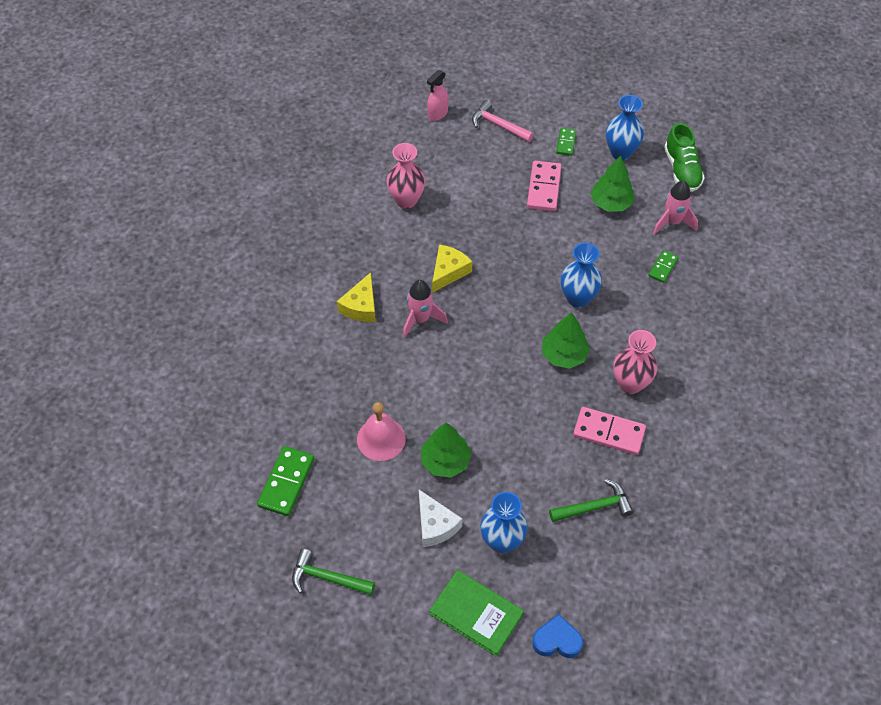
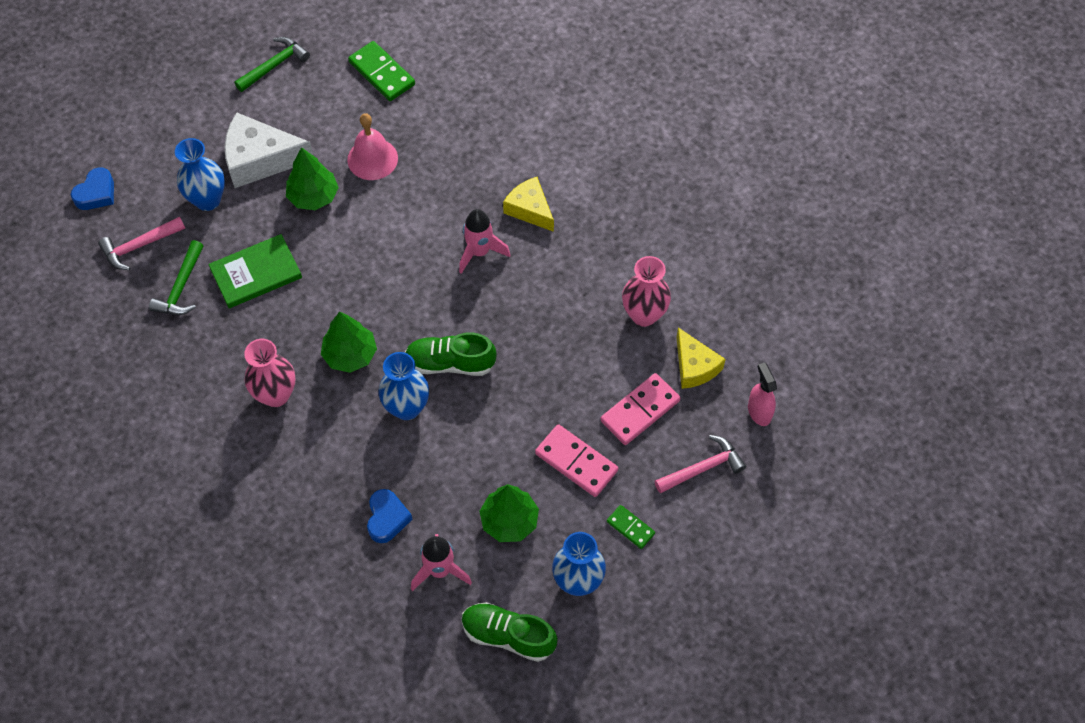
camera: 120 degrees right, 5 degrees up
white cheese [419,490,462,547] -> white cheese [225,112,313,188], size x1.56
green book [429,570,524,657] -> green book moved to [208,234,302,308]
yellow cheese [432,244,472,293] -> yellow cheese moved to [676,328,726,389]
pink domino [573,407,646,455] -> pink domino moved to [600,373,680,445]
green domino [648,250,679,283] -> blue heart [367,489,412,543]
none -> pink hammer [98,217,185,270]
none -> green shoe [405,332,497,376]

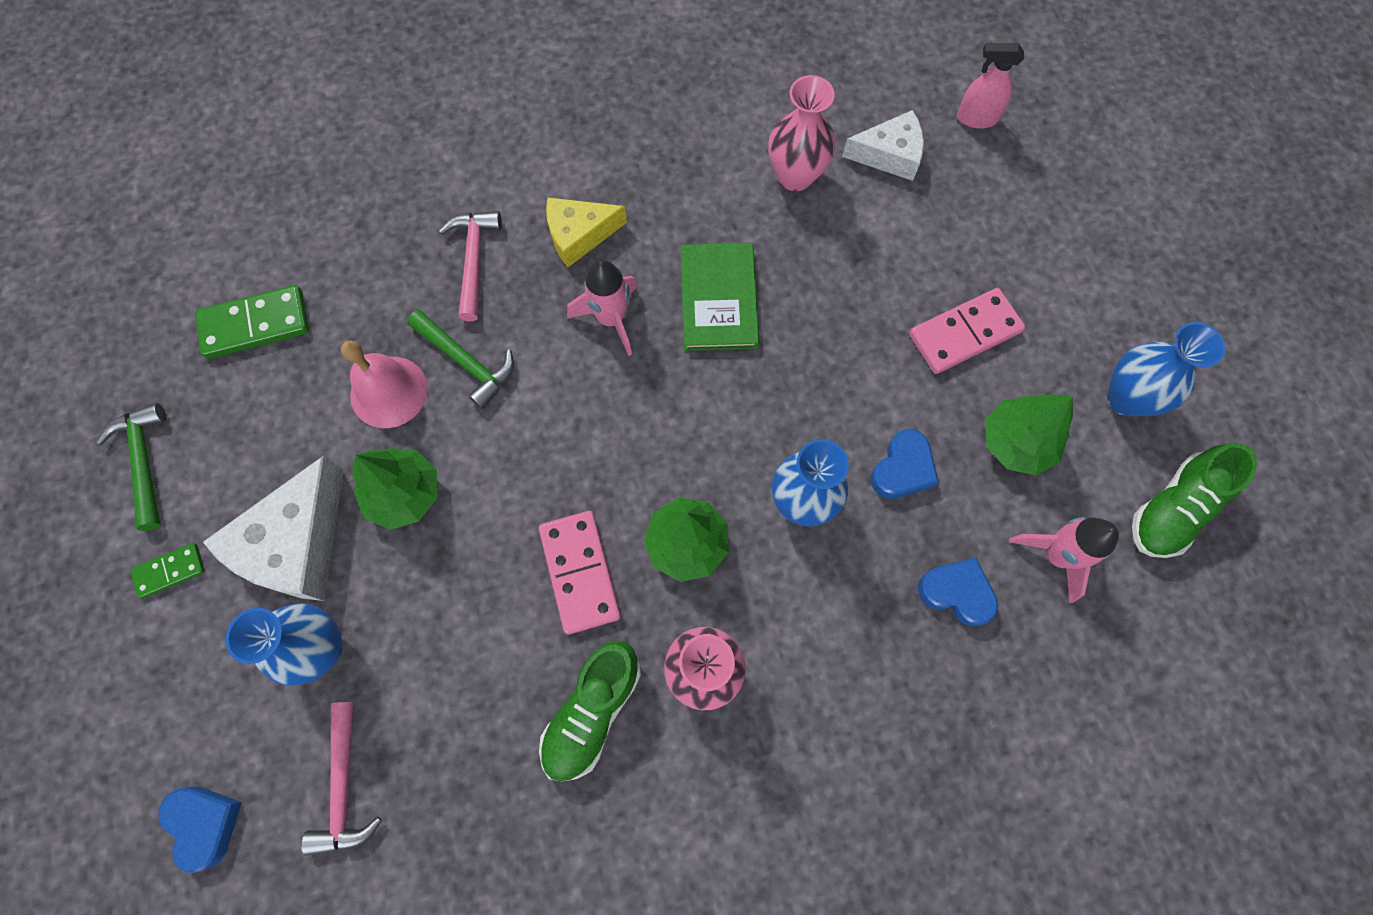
camera: 65 degrees left, 10 degrees up
green hammer [149,240,204,315] -> green hammer moved to [407,310,514,409]
green book [208,234,302,308] -> green book moved to [681,243,760,351]
green shoe [405,332,497,376] -> green shoe moved to [539,640,641,782]
pink domino [600,373,680,445] -> pink domino moved to [539,511,621,634]
green domino [607,505,655,549] -> green domino moved to [130,543,205,599]
pink hammer [654,435,746,493] -> pink hammer moved to [439,211,502,321]
yellow cheese [676,328,726,389] -> white cheese [842,110,924,181]
none -> blue heart [871,429,939,499]

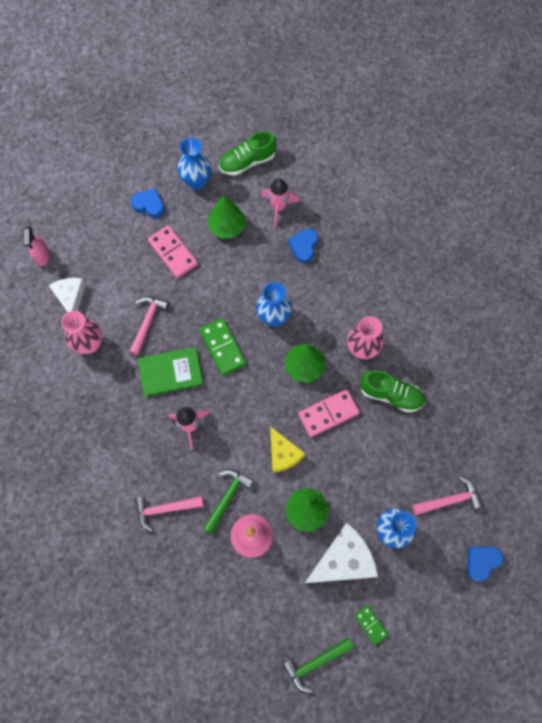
camera: 100 degrees left, 0 degrees up
green domino [195,285,309,359] -> green domino moved to [200,318,246,375]
white cheese [203,456,344,601] -> white cheese turned 45 degrees counterclockwise [305,523,378,583]
yellow cheese [546,197,627,267] -> yellow cheese moved to [270,426,305,473]
blue heart [871,429,939,499] -> blue heart moved to [131,188,165,218]
green shoe [1132,443,1257,558] -> green shoe turned 120 degrees clockwise [219,131,277,176]
none -> pink hammer [130,296,169,355]

